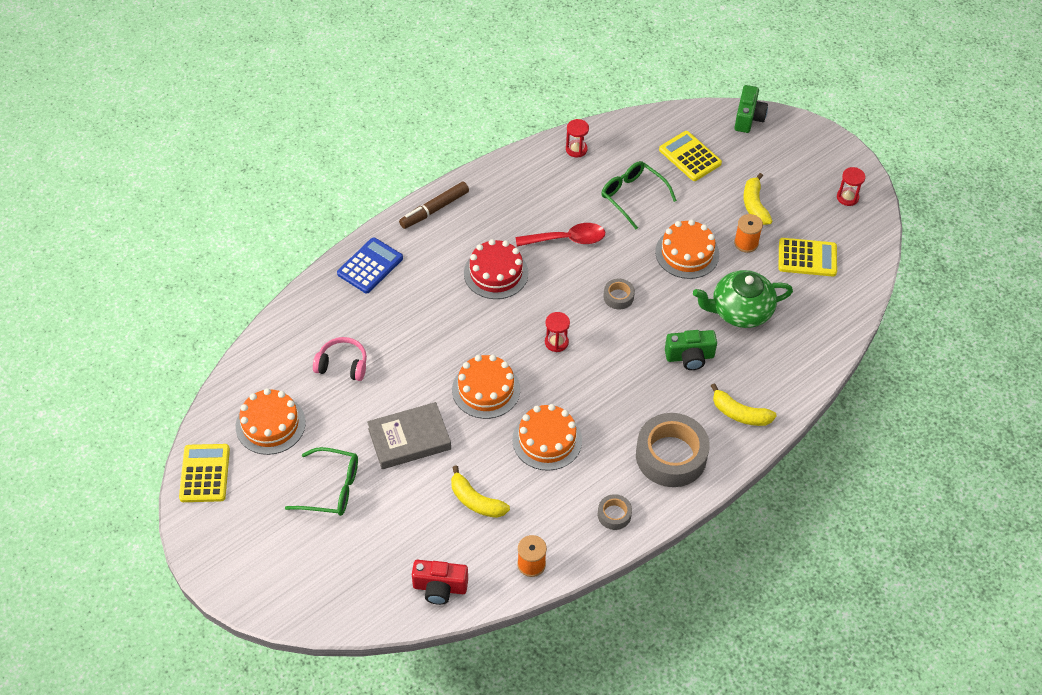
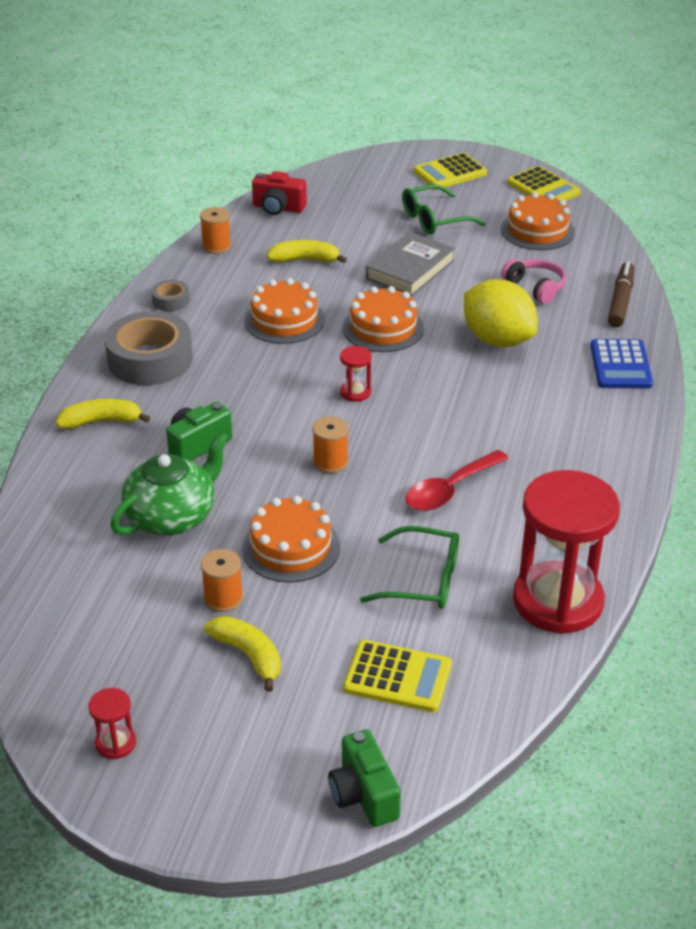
camera: 145 degrees right, 15 degrees down
pink headphones [313,337,367,381] -> pink headphones turned 105 degrees counterclockwise [501,259,566,304]
brown marker [399,182,469,229] -> brown marker moved to [608,261,634,327]
red camera [412,560,468,605] -> red camera turned 135 degrees counterclockwise [252,171,307,215]
red cake [464,239,528,299] -> none
red hourglass [566,119,589,157] -> red hourglass [513,470,620,634], size x2.45
grey tape [603,279,635,309] -> orange spool [312,416,348,473]
yellow calculator [778,238,837,277] -> yellow calculator moved to [414,153,487,187]
none -> yellow lemon [464,279,538,347]

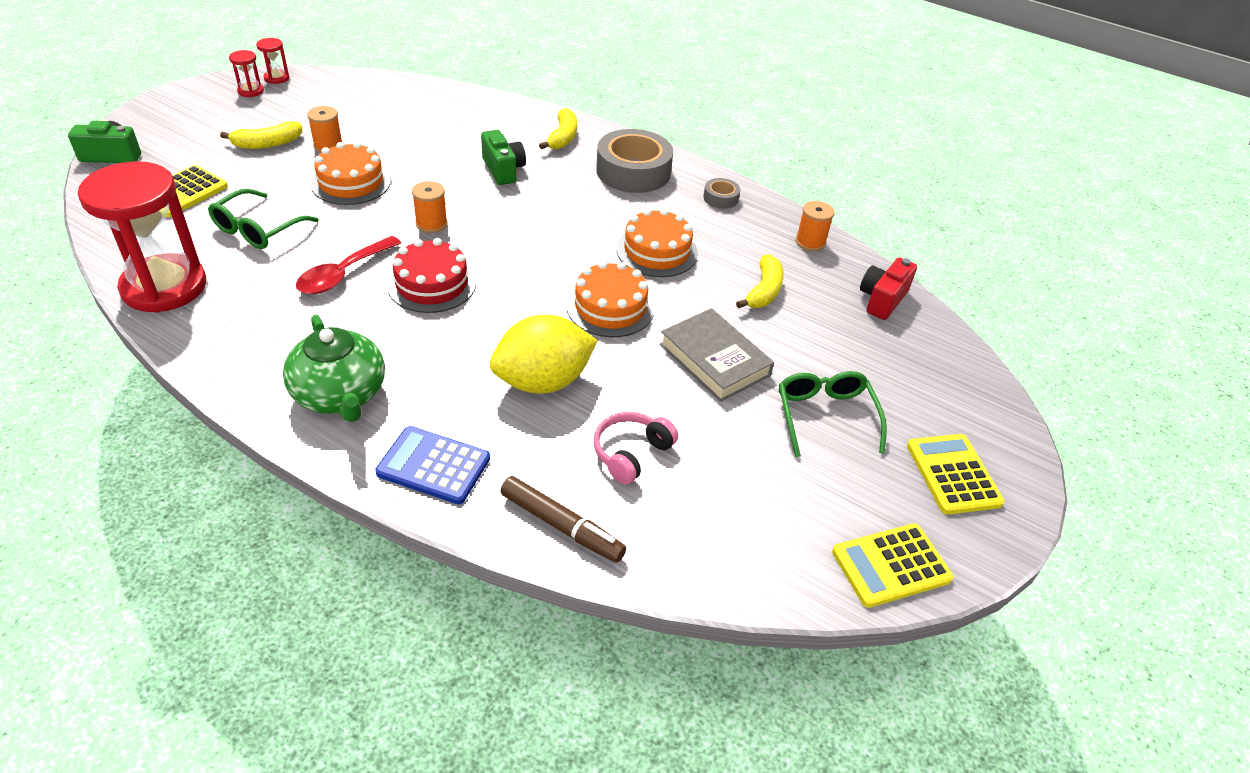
camera: 105 degrees right, 5 degrees up
green teapot [110,432,229,535] -> green teapot moved to [283,315,385,422]
red hourglass [340,346,372,402] -> red hourglass moved to [256,38,290,84]
red spoon [405,450,509,511] -> red spoon turned 120 degrees counterclockwise [296,236,401,294]
orange cake [501,192,575,250] -> none
pink headphones [501,259,566,304] -> pink headphones turned 150 degrees clockwise [593,412,678,485]
none -> red cake [387,238,476,313]

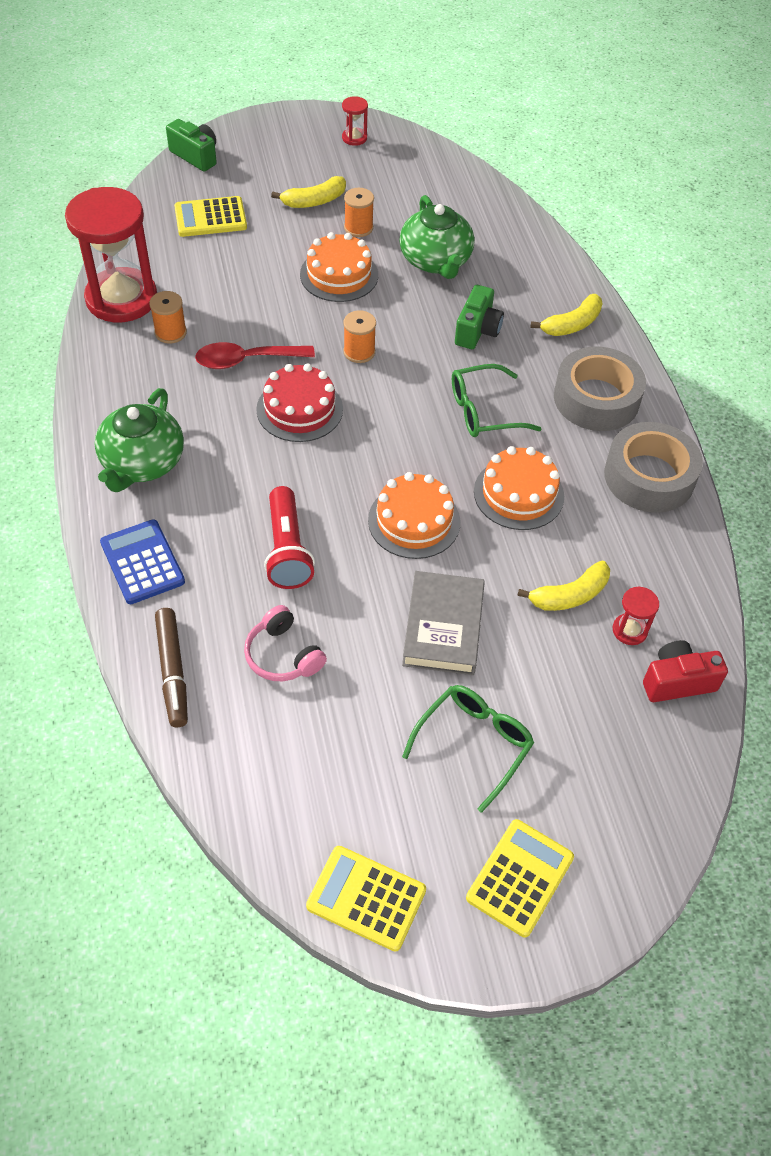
camera: 45 degrees right, 10 degrees up
green glasses [208,189,319,249] -> green glasses moved to [452,364,542,437]
yellow banana [220,121,302,149] -> yellow banana turned 45 degrees counterclockwise [271,176,346,208]
red hourglass [256,38,290,84] -> red hourglass moved to [613,586,659,645]
yellow lemon [490,315,598,394] -> red flashlight [264,486,315,589]
pink headphones [593,412,678,485] -> pink headphones turned 120 degrees counterclockwise [244,605,327,681]
grey tape [703,178,740,209] -> grey tape [604,422,703,513], size x2.16
orange spool [795,201,834,251] -> orange spool moved to [149,291,187,344]
none -> green teapot [399,195,475,279]

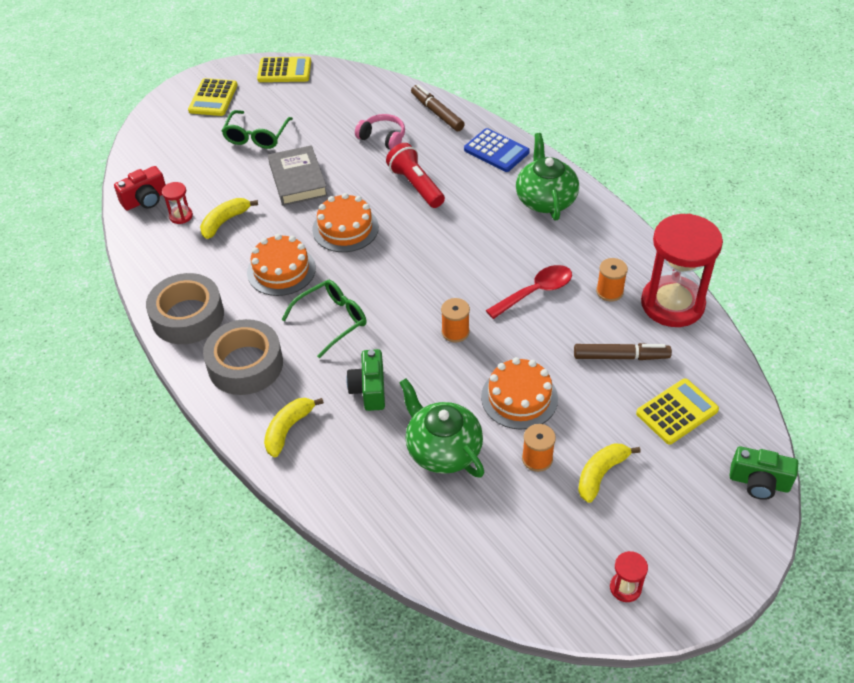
camera: 160 degrees right, 5 degrees down
red cake [256,363,343,442] -> none
none -> brown marker [574,343,672,360]

